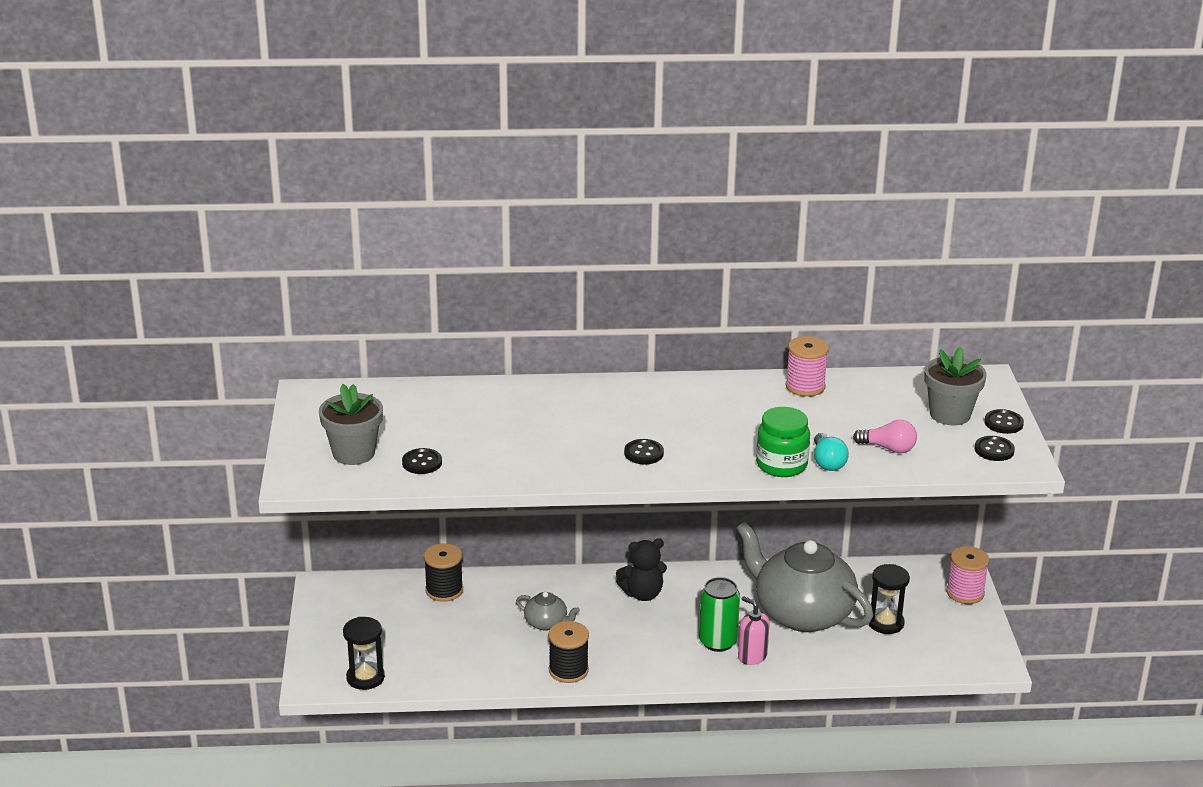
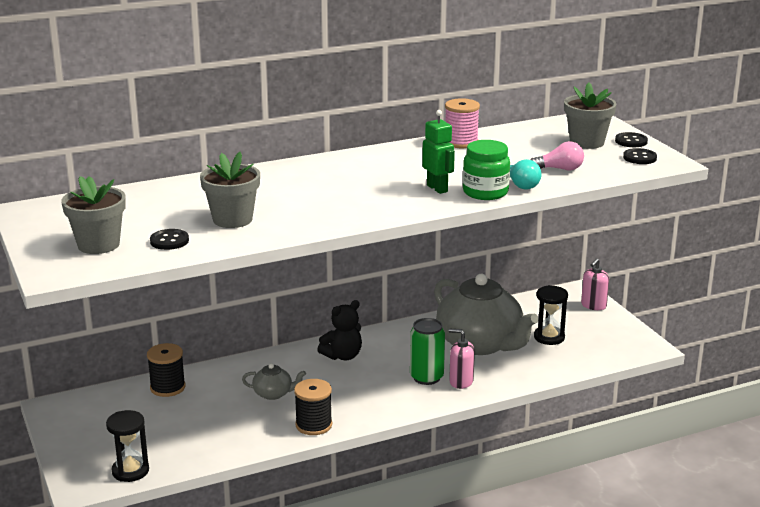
camera: 20 degrees left, 5 degrees down
black button [624,439,664,464] -> none
grey teapot [736,521,873,632] -> grey teapot turned 150 degrees counterclockwise [434,274,539,355]
pink spool [946,546,989,604] -> pink soap dispenser [581,258,609,310]
none -> grey flower pot [200,152,260,228]
none -> green robot [422,110,455,194]

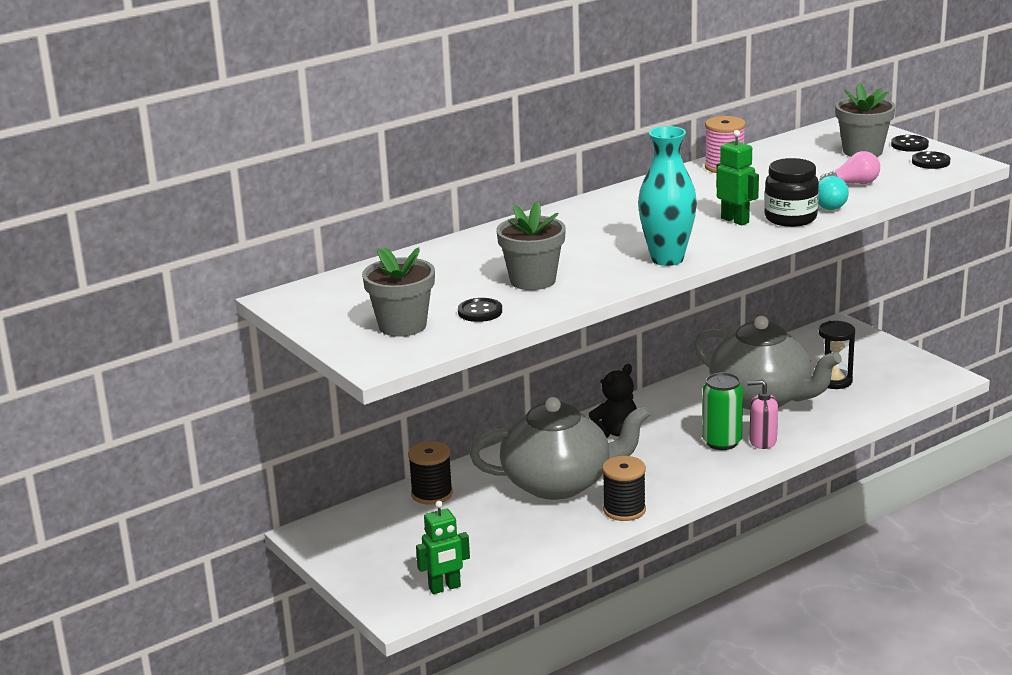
camera: 10 degrees left, 0 degrees up
black hourglass [106,410,149,482] -> green robot [416,501,470,594]
grey teapot [242,363,306,400] -> grey teapot [470,397,650,500], size x2.35
green jar [463,140,510,200] -> black jar [764,158,819,227]
pink soap dispenser [581,258,609,310] -> none
none -> turquoise vase [638,126,697,266]

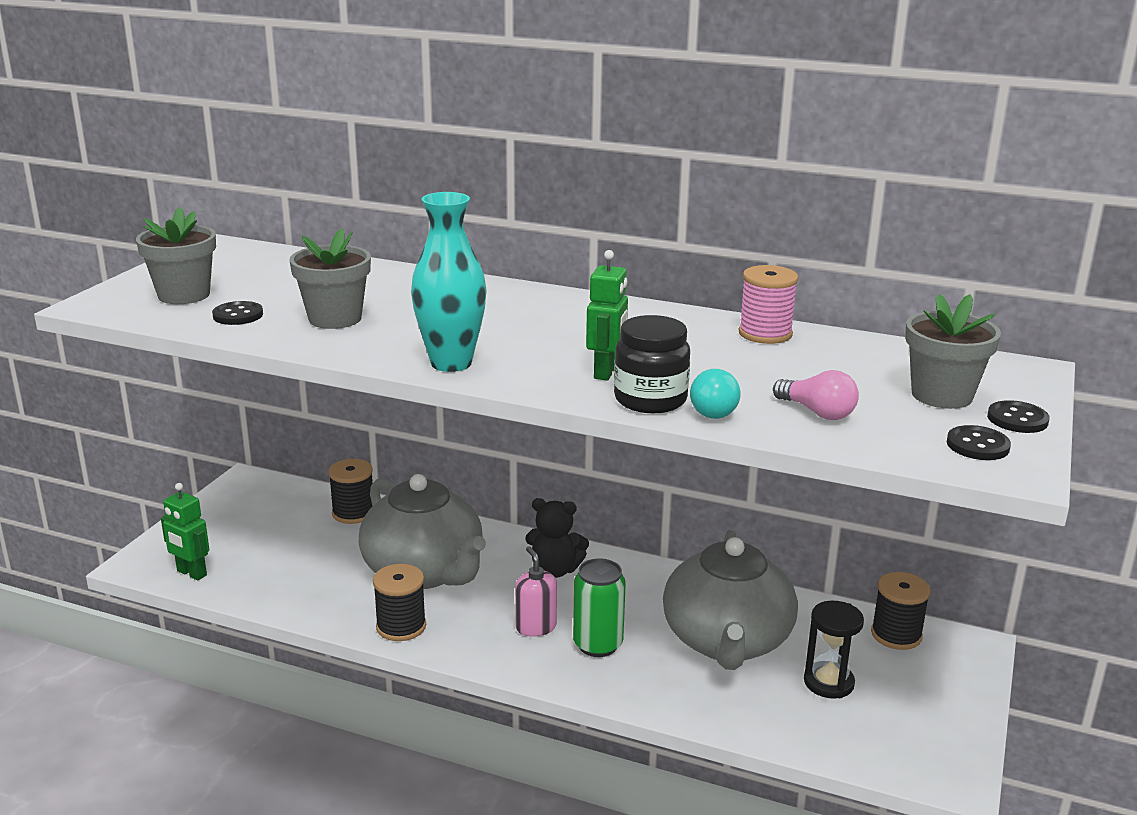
camera: 55 degrees right, 0 degrees up
pink soap dispenser [747,380,778,449] -> pink soap dispenser moved to [515,546,557,637]
none -> black spool [871,572,930,650]

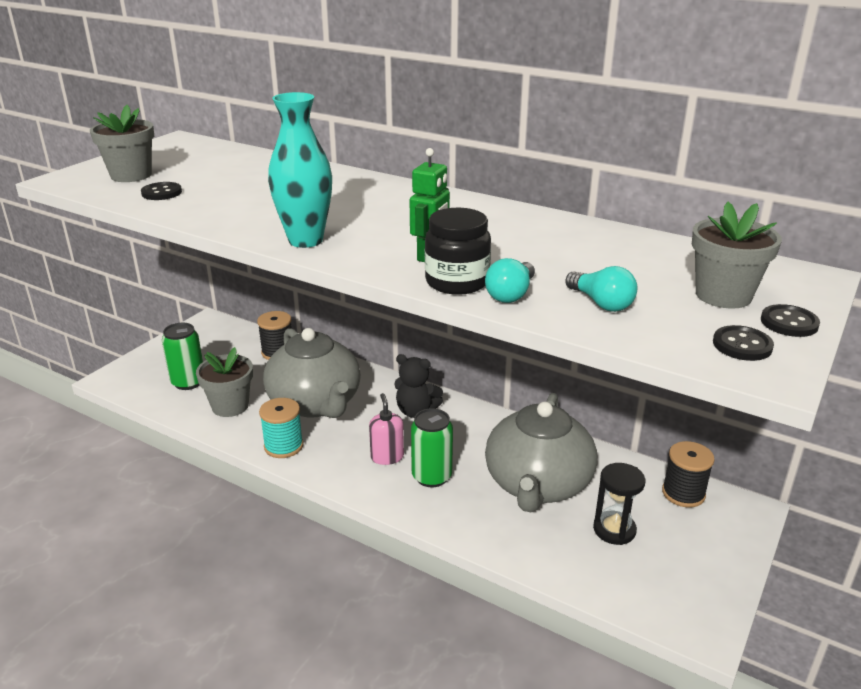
camera: 10 degrees right, 5 degrees up
green robot [161,483,209,581] -> none
grey flower pot [289,229,371,329] -> grey flower pot moved to [196,347,253,417]
black spool [373,564,426,641] -> turquoise spool [259,398,303,458]
pink spool [739,265,798,344] -> none
pink light bulb [773,370,859,420] -> turquoise light bulb [566,266,637,312]
none -> green can [162,323,203,390]

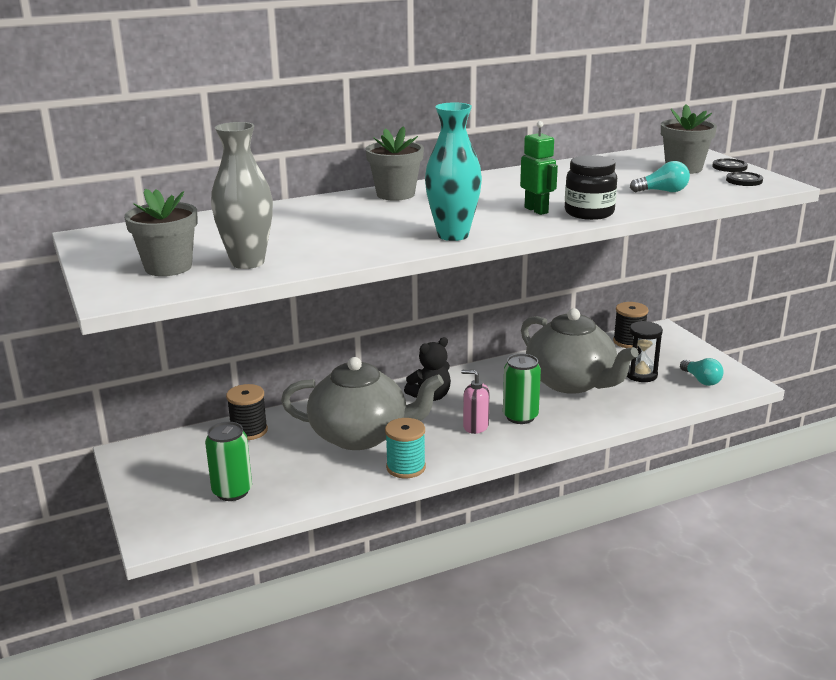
camera: 55 degrees left, 5 degrees down
black button [141,182,182,200] -> grey vase [211,122,273,269]
grey flower pot [196,347,253,417] -> grey flower pot moved to [366,126,424,201]
turquoise light bulb [485,258,535,303] -> turquoise light bulb moved to [680,358,724,386]

